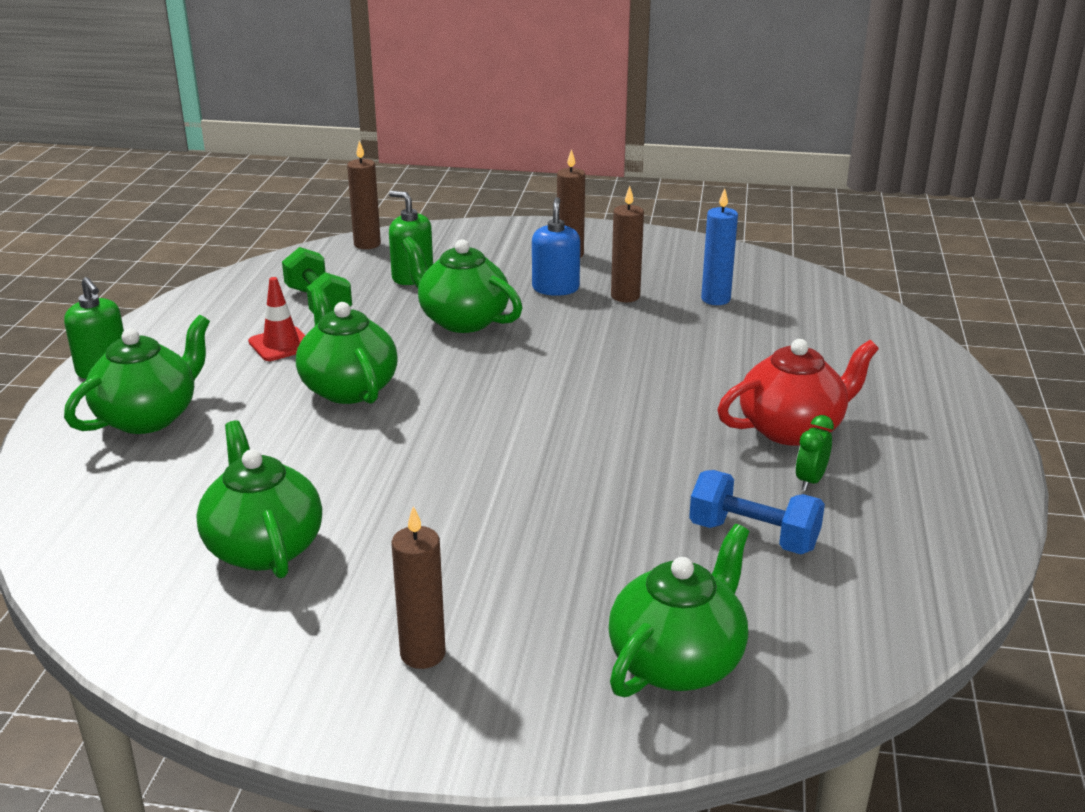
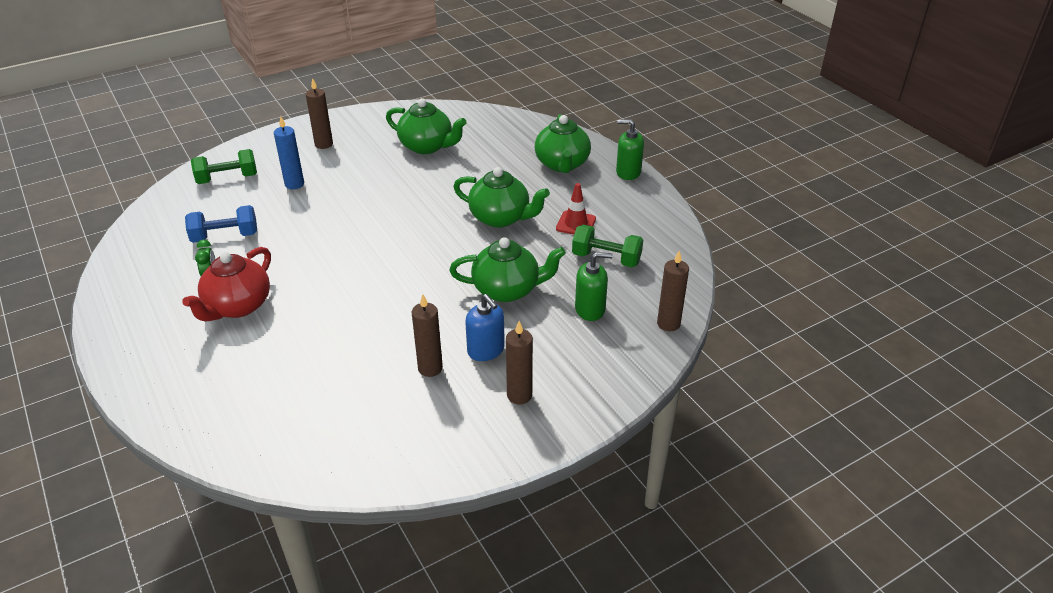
camera: 140 degrees right, 10 degrees up
green teapot [609,524,749,697] -> green dumbbell [191,149,257,184]
blue candle [701,188,738,305] -> blue candle moved to [274,116,304,189]

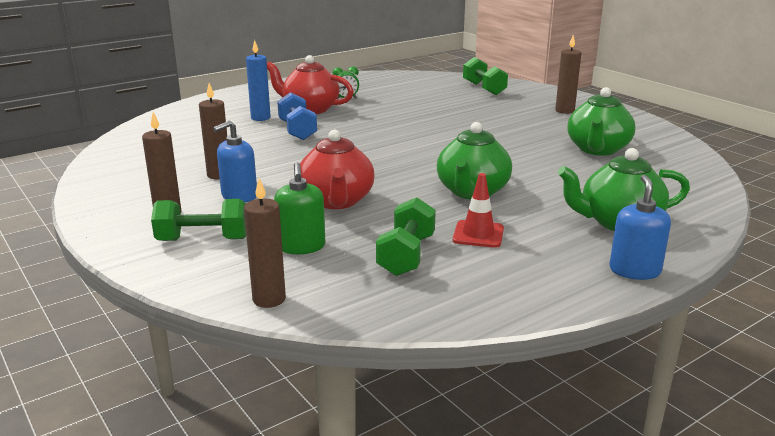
camera: 85 degrees right, 15 degrees down
blue dumbbell [185,205,257,243] -> blue dumbbell moved to [277,92,317,140]
blue candle [274,116,304,189] -> blue candle moved to [246,40,271,121]
green teapot [449,237,566,302] -> red teapot [300,130,374,209]
green soap dispenser [616,119,644,180] -> blue soap dispenser [610,175,671,280]
none -> green dumbbell [151,199,246,241]

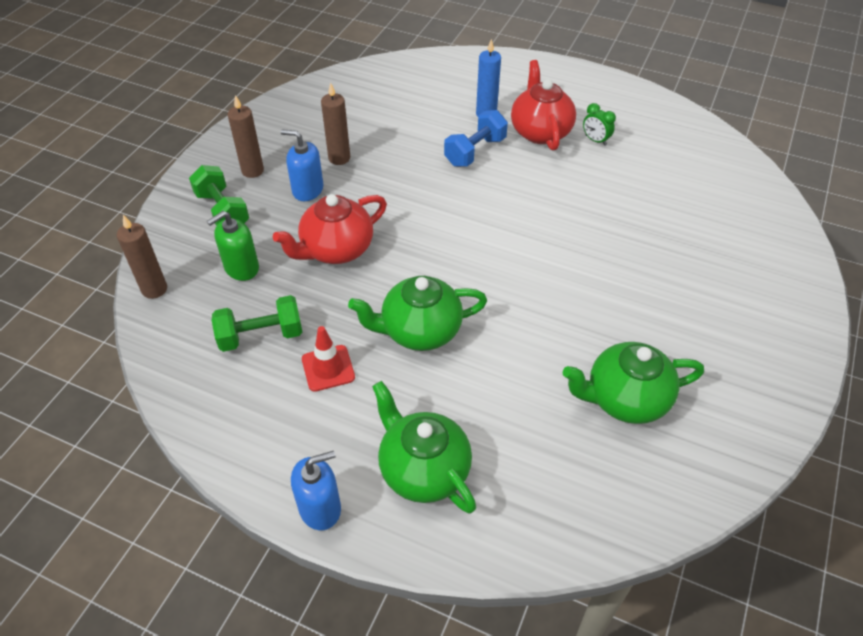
camera: 60 degrees right, 25 degrees up
green dumbbell [463,57,508,95] -> none
brown candle [555,35,581,114] -> none

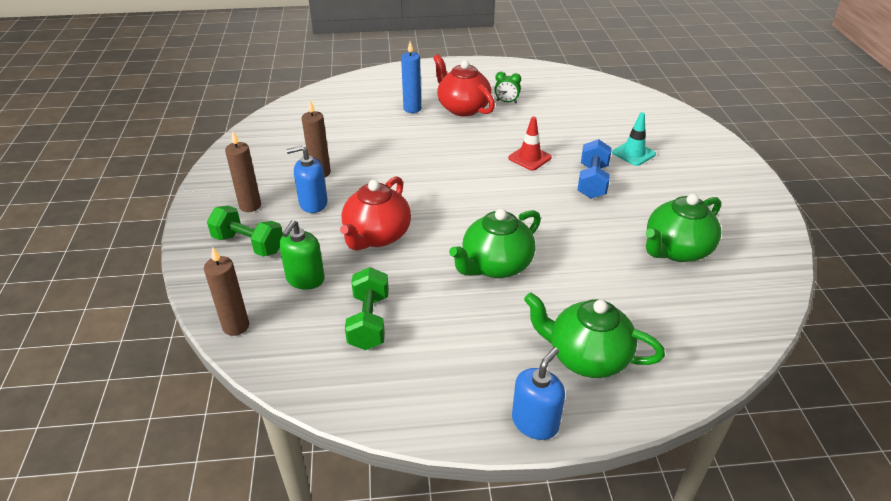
camera: 30 degrees left, 10 degrees down
green dumbbell [212,295,302,352] -> green dumbbell turned 45 degrees counterclockwise [345,267,389,350]
red traffic cone [302,326,355,392] -> red traffic cone moved to [508,116,552,171]
blue dumbbell [444,110,508,167] -> blue dumbbell moved to [578,139,611,199]
none -> turquoise traffic cone [612,112,656,166]

